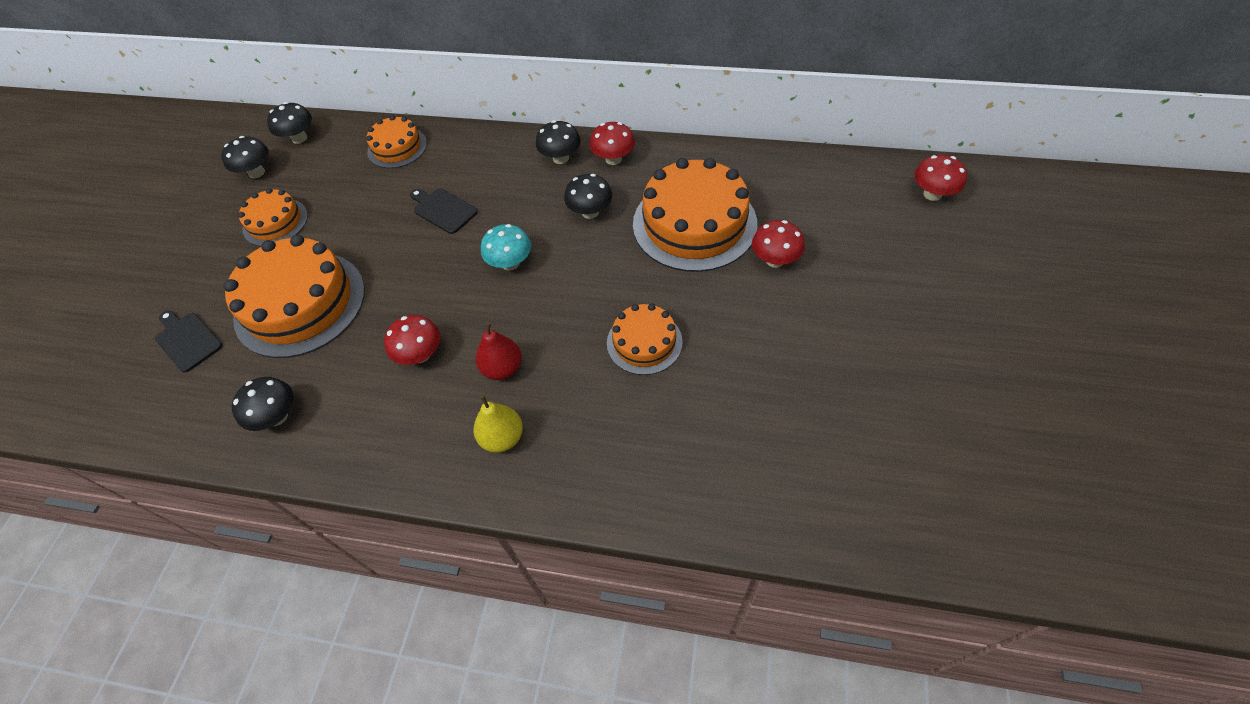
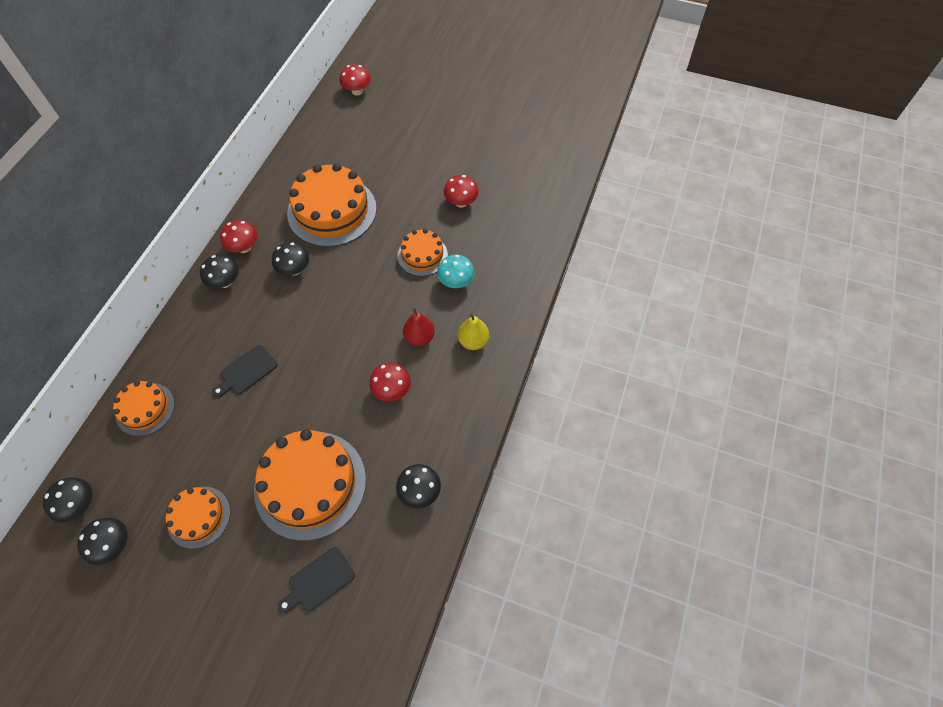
camera: 85 degrees left, 5 degrees up
turquoise mushroom [481,224,531,270] -> turquoise mushroom moved to [437,254,475,288]
red mushroom [752,220,805,268] -> red mushroom moved to [444,175,479,208]

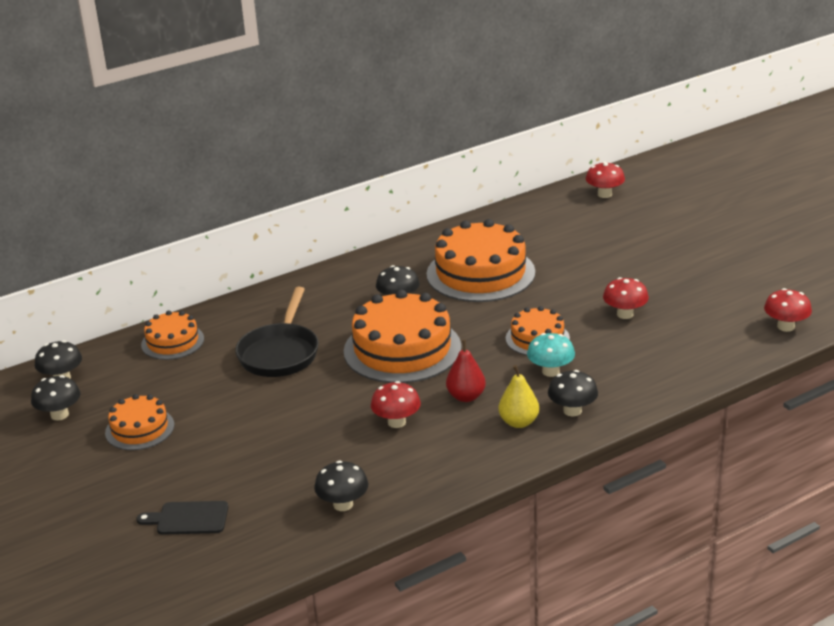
camera: 40 degrees right, 30 degrees down
black mushroom [200,255,239,288] -> black mushroom moved to [548,370,598,417]
black cutting board [212,345,278,397] -> black pan [235,287,319,377]
red mushroom [220,220,258,253] -> red mushroom moved to [764,288,812,332]
orange cake [254,429,366,541] -> orange cake moved to [344,289,461,383]

